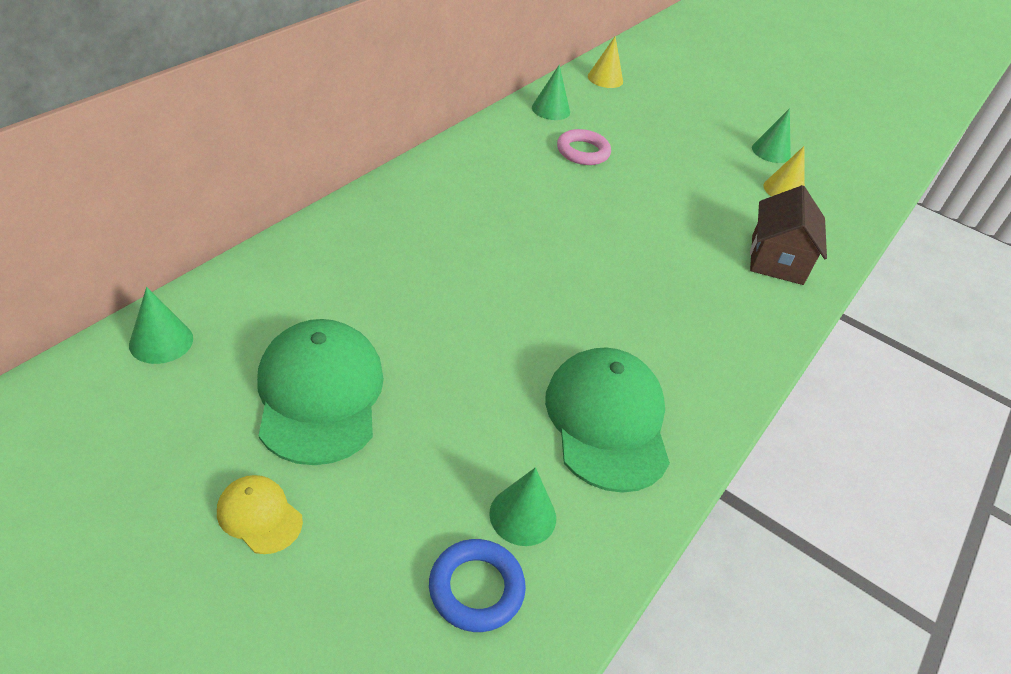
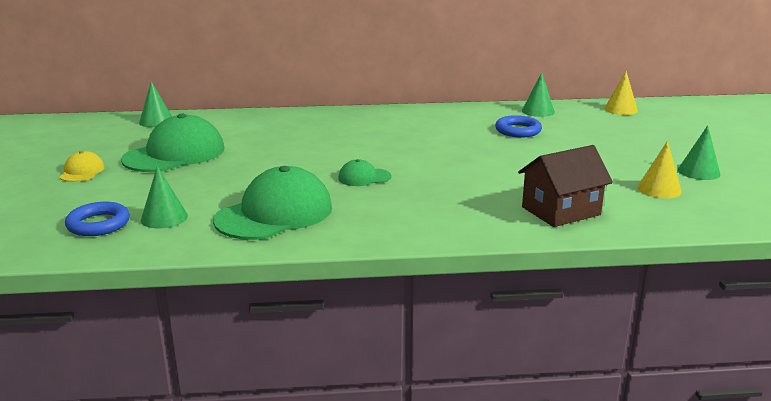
camera: 55 degrees right, 20 degrees down
pink ring [557,129,611,165] -> blue ring [495,115,542,137]
none -> green cap [338,159,392,186]

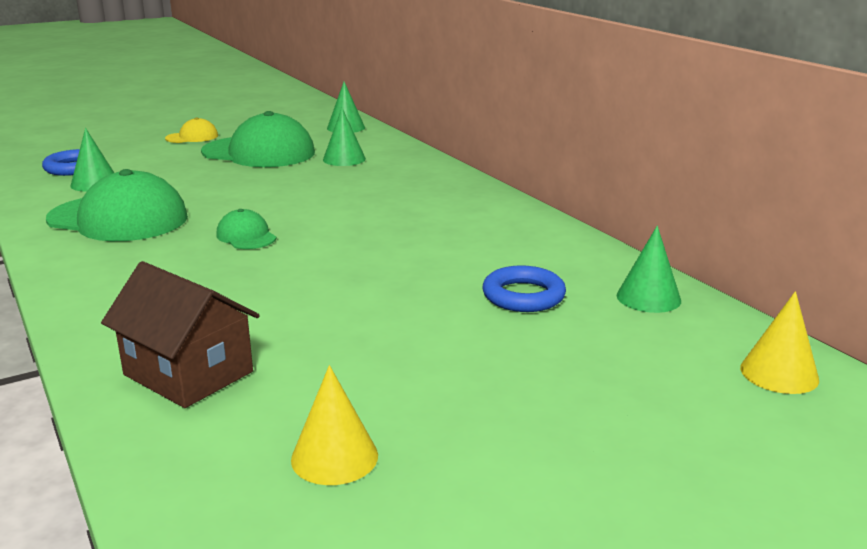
camera: 65 degrees right, 0 degrees up
green cone [678,125,721,180] -> green cone moved to [323,108,366,166]

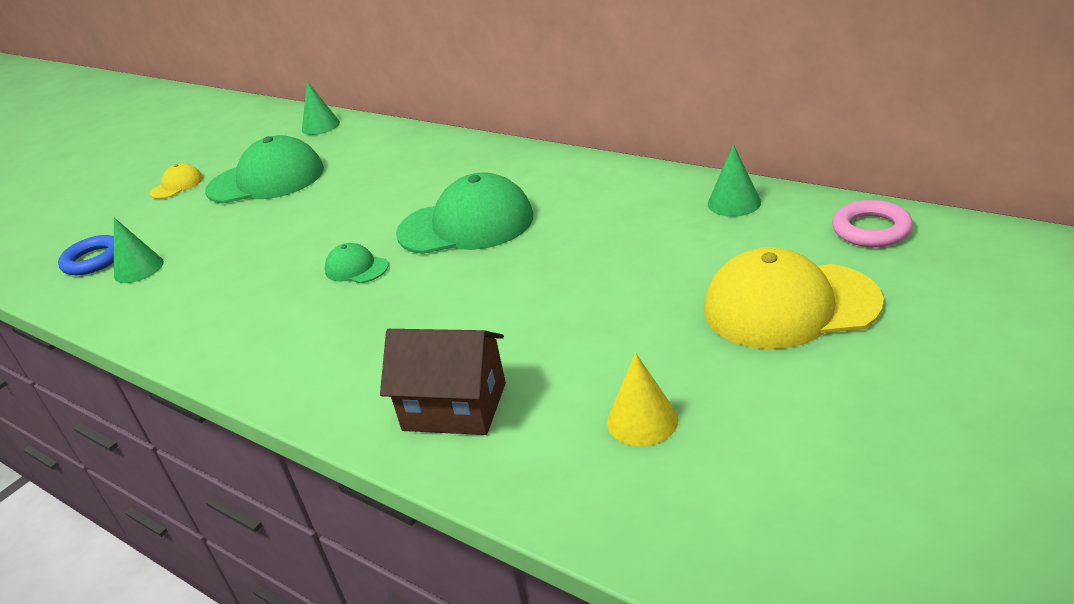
camera: 20 degrees left, 10 degrees up
green cap [46,169,188,241] -> green cap moved to [396,173,533,254]
green cone [323,108,366,166] -> none
blue ring [483,265,566,312] -> none
yellow cone [740,291,819,394] -> pink ring [832,200,913,247]
none -> yellow cap [704,247,884,349]

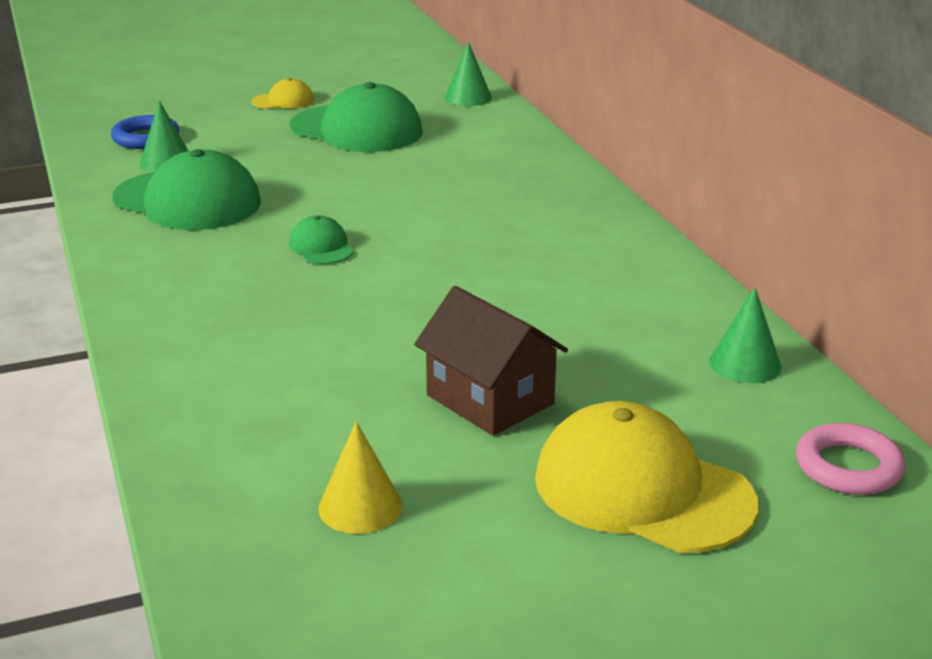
camera: 30 degrees right, 5 degrees down
brown house [380,329,506,435] -> brown house moved to [414,286,568,436]
green cap [396,173,533,254] -> green cap moved to [112,149,261,230]

